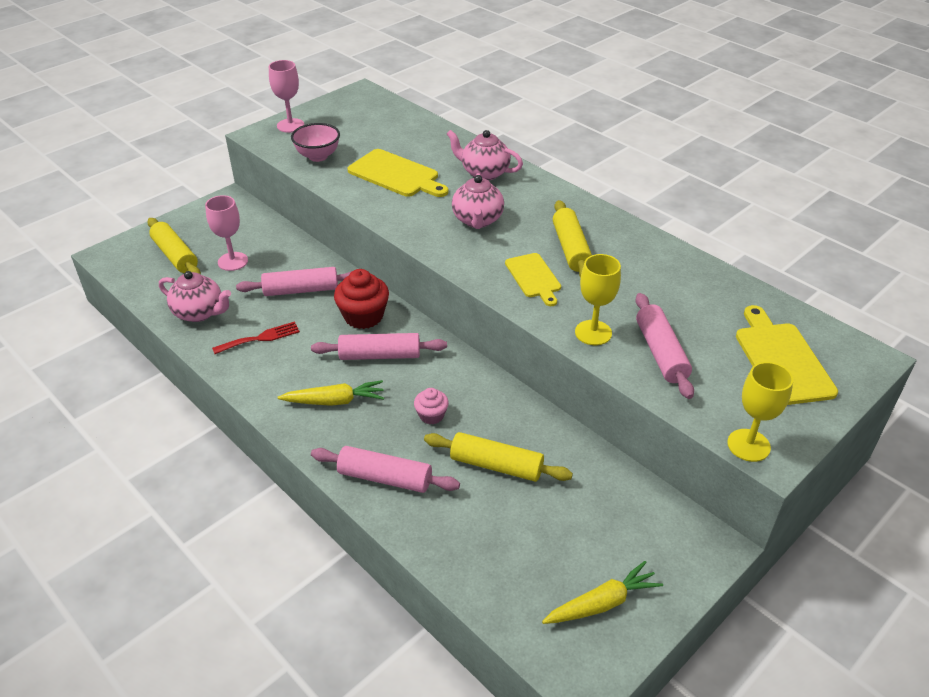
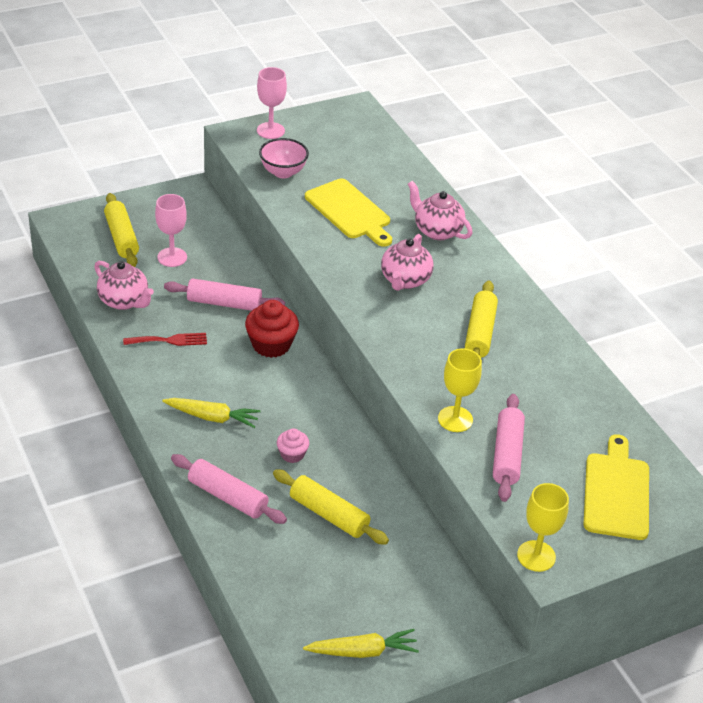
camera: 15 degrees right, 0 degrees up
pink rolling pin [311,333,447,360] -> none
yellow cutting board [505,253,561,306] -> none

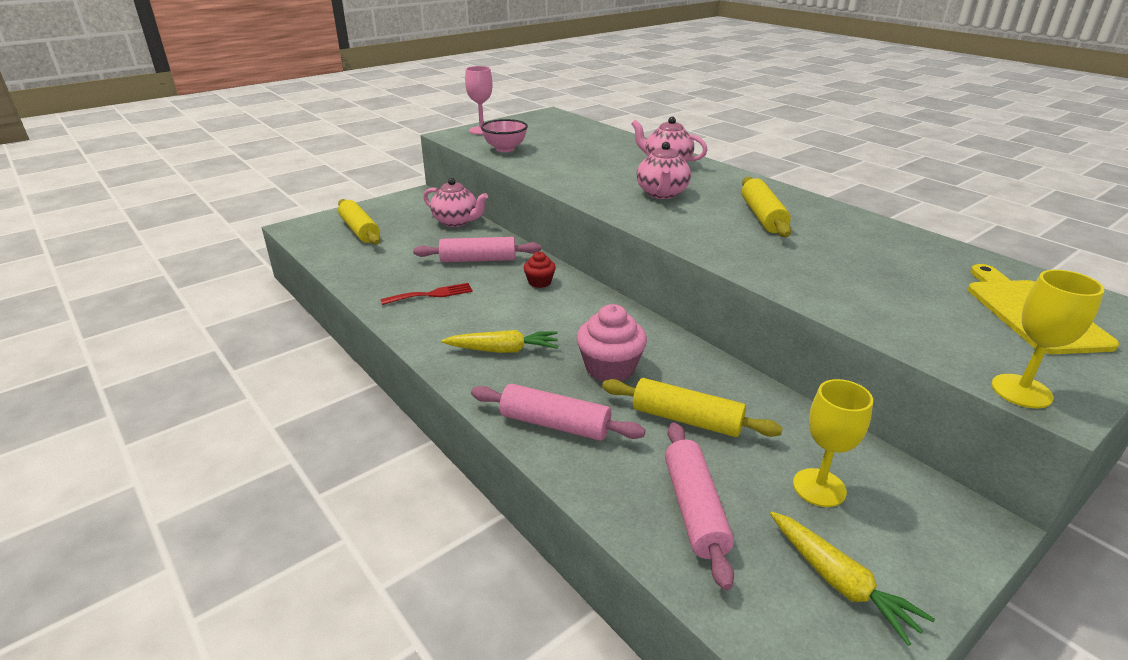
camera: 10 degrees left, 10 degrees down
pink teapot [94,261,154,310] -> pink teapot moved to [423,178,488,227]
pink goblet [155,194,187,267] -> none
red cupcake [245,300,299,358] -> red cupcake [524,251,556,288], size x0.57
pink cupcake [277,428,309,463] -> pink cupcake [577,304,647,381], size x1.76
yellow carrot [303,629,419,658] -> yellow carrot turned 75 degrees clockwise [770,512,935,646]
yellow cutting board [305,179,392,247] -> none
yellow goblet [438,348,482,432] -> yellow goblet moved to [793,379,873,507]
pink rolling pin [493,394,525,502] -> pink rolling pin moved to [665,423,734,590]

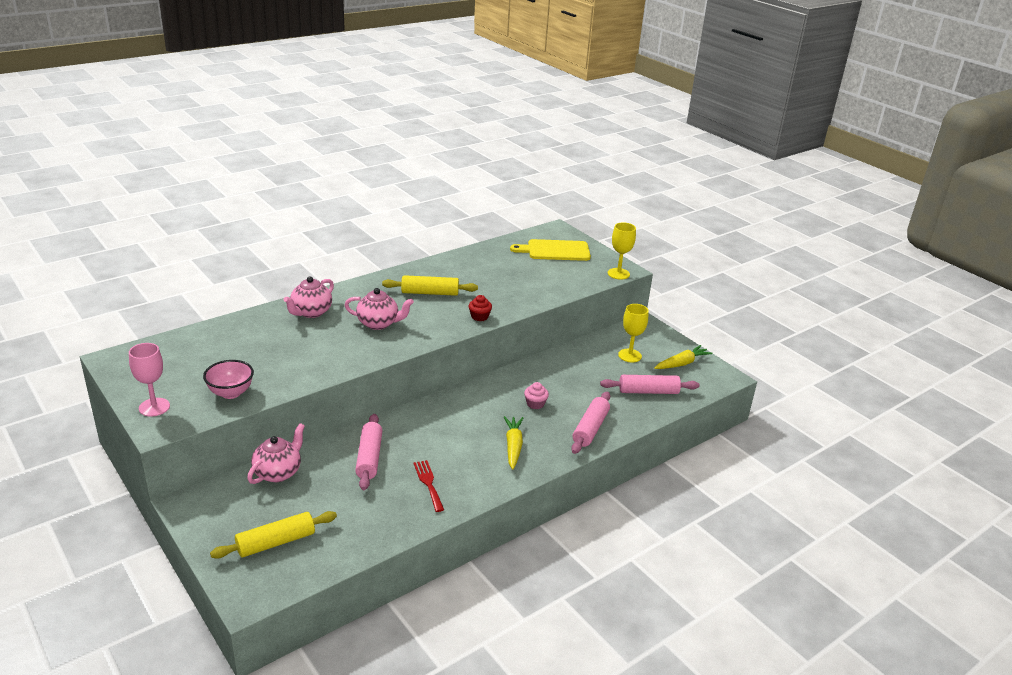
camera: 90 degrees left, 0 degrees up
red cupcake [524,251,556,288] -> red cupcake moved to [469,295,492,321]
pink cupcake [577,304,647,381] -> pink cupcake [524,382,549,409], size x0.57
yellow rolling pin [602,378,783,437] -> none

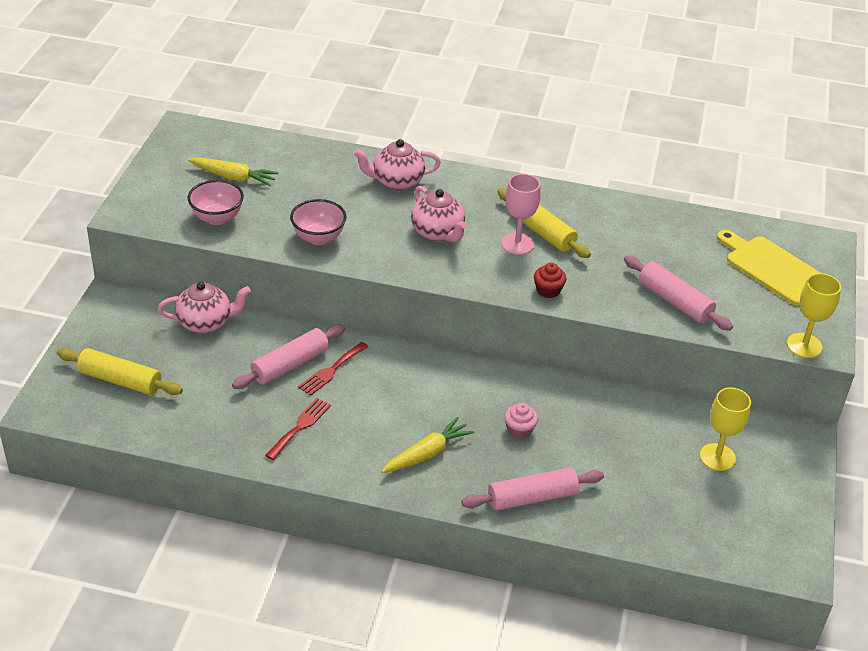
camera: 50 degrees right, 10 degrees up
pink goblet [129,343,170,416] -> pink goblet moved to [501,174,541,255]
pink rolling pin [600,375,699,394] -> pink rolling pin moved to [624,255,733,331]
yellow carrot [654,345,713,369] -> yellow carrot moved to [188,157,279,186]
none -> pink bowl [290,199,347,245]
none -> red fork [298,342,368,396]

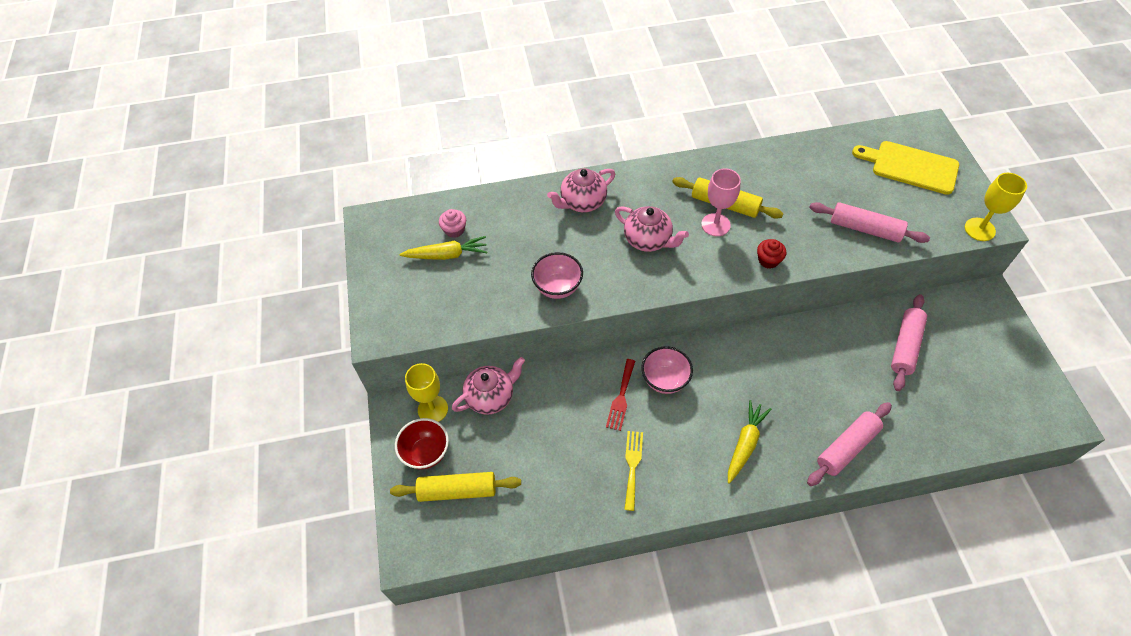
camera: 20 degrees left, 15 degrees up
pink bowl [188,180,244,225] -> pink bowl moved to [641,346,693,394]
pink rolling pin [232,325,345,389] -> pink rolling pin moved to [891,294,927,391]
red fork [265,398,331,460] -> yellow fork [624,431,643,511]
pink cupcake [504,403,538,439] -> pink cupcake moved to [439,209,466,238]
yellow goblet [700,387,751,471] -> yellow goblet moved to [405,363,448,422]
none -> red bowl [395,418,449,470]

